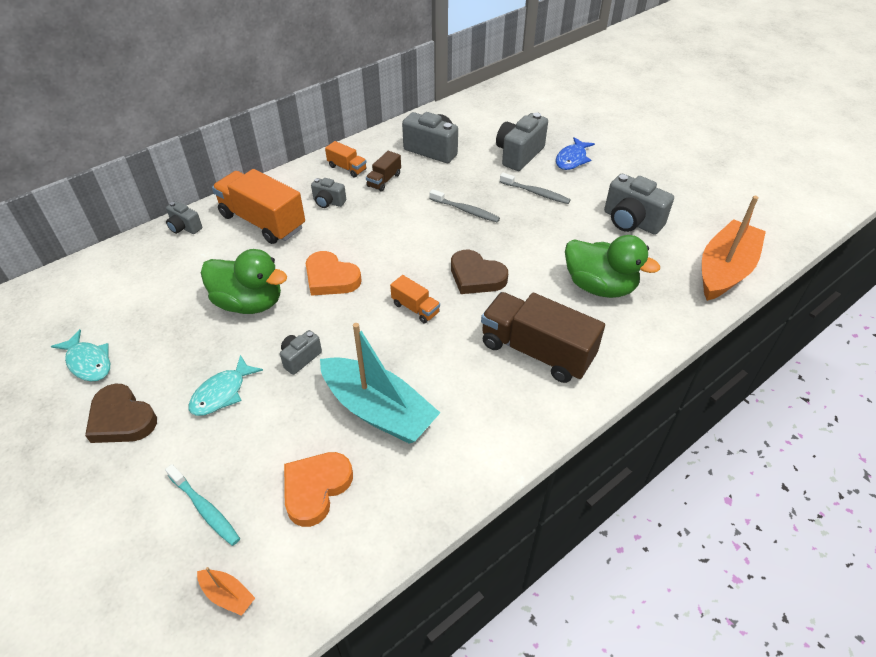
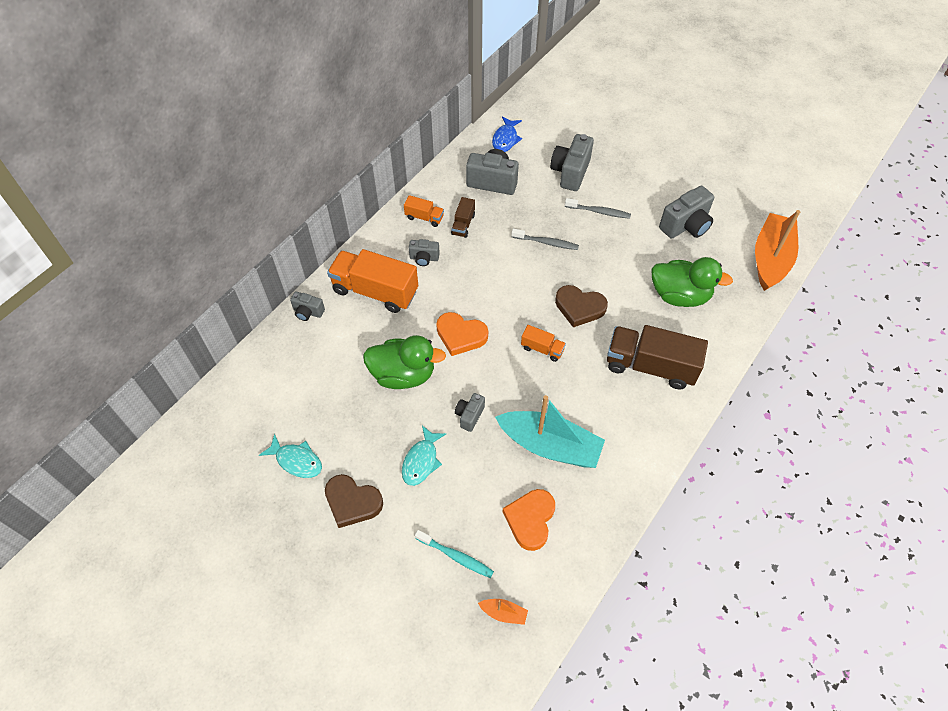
camera: 15 degrees left, 10 degrees up
blue fish [556,137,595,170] -> blue fish moved to [492,117,522,152]
grey camera [604,174,674,235] -> grey camera turned 60 degrees counterclockwise [659,186,714,238]

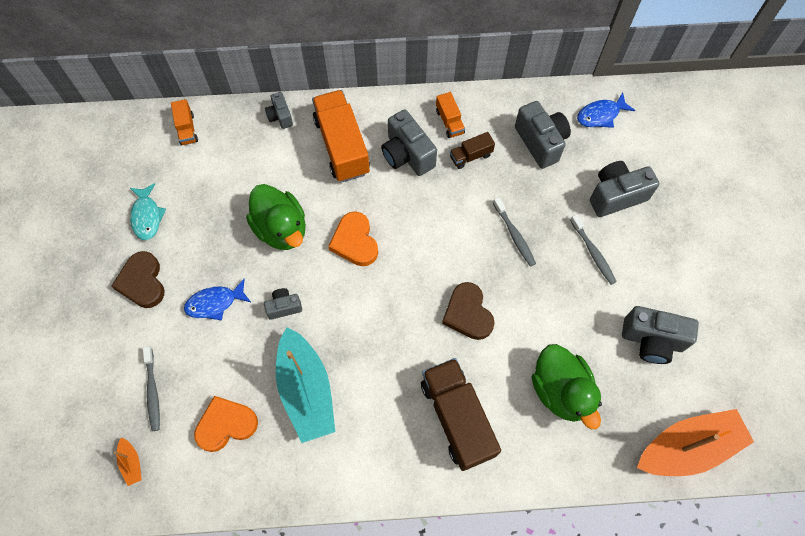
camera: 50 degrees right, 10 degrees up
turquoise fish [402,426,446,486] -> blue fish [184,279,251,320]
grey camera [409,239,440,266] -> grey camera [381,109,437,176], size x1.80
turquoise toothbrush [415,530,494,578] -> grey toothbrush [143,346,160,431]
orange truck [521,325,566,362] -> orange truck moved to [171,99,198,146]

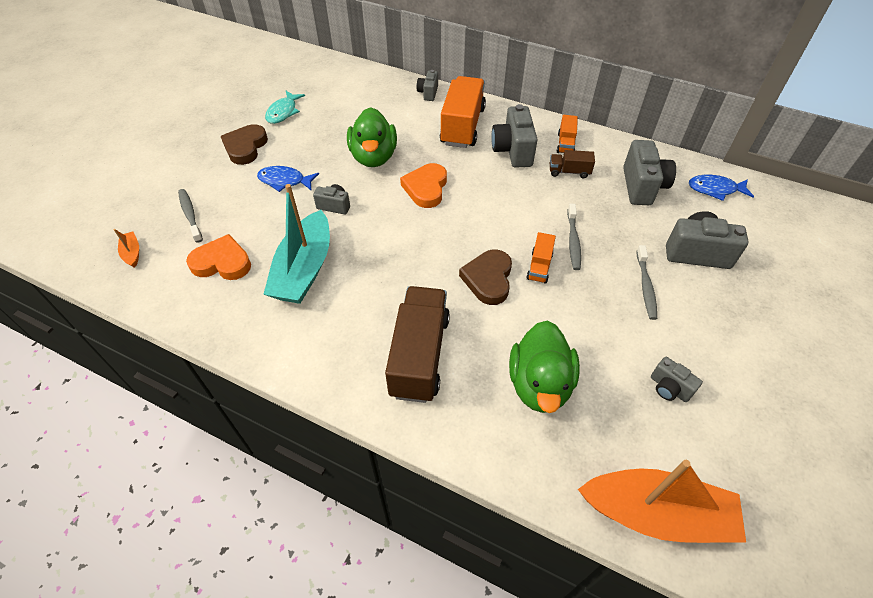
camera: 30 degrees right, 15 degrees down
orange boat [114,438,142,486] -> orange boat turned 150 degrees clockwise [114,229,139,268]
grey toothbrush [143,346,160,431] -> grey toothbrush turned 135 degrees clockwise [178,189,203,243]
orange truck [171,99,198,146] -> orange truck moved to [526,232,556,284]
grey camera [622,306,699,364] -> grey camera [651,357,703,402], size x0.56

